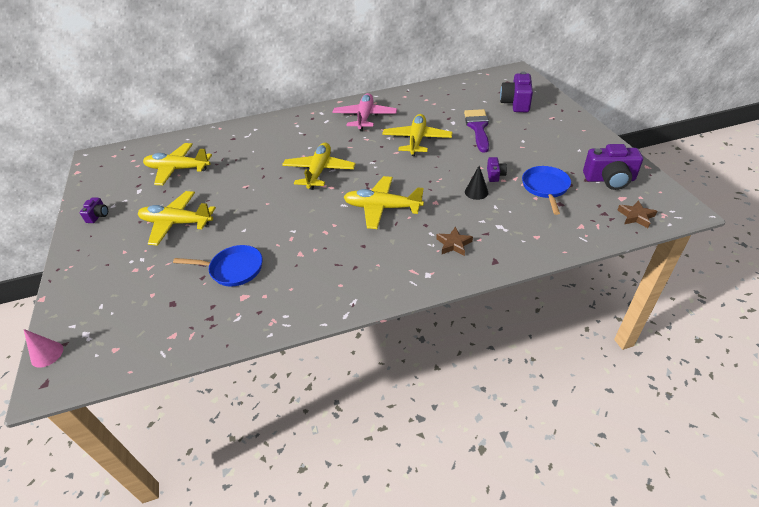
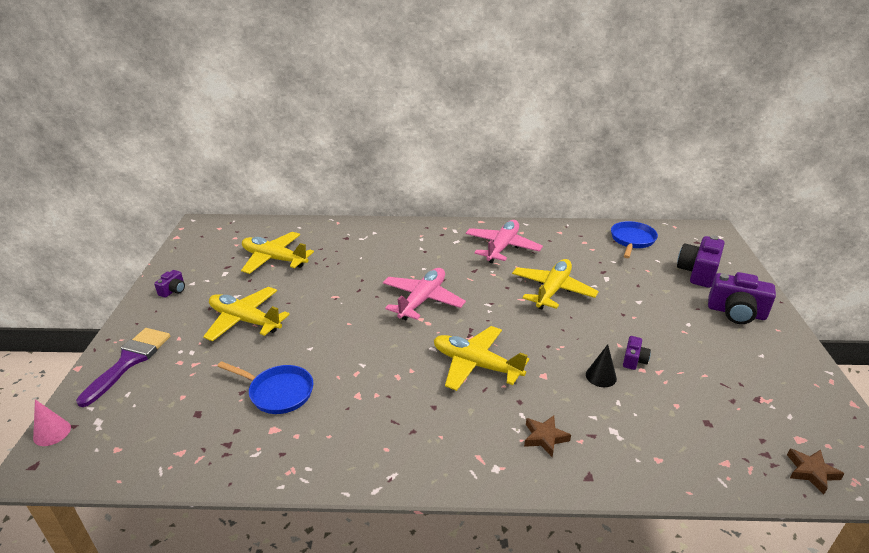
camera: 15 degrees right, 10 degrees down
yellow plane [282,143,356,190] -> pink plane [383,268,466,320]
purple brush [464,109,489,152] -> purple brush moved to [76,328,170,407]
blue pan [522,166,571,215] -> blue pan moved to [611,221,658,258]
purple camera [583,144,643,190] -> purple camera moved to [708,272,776,324]

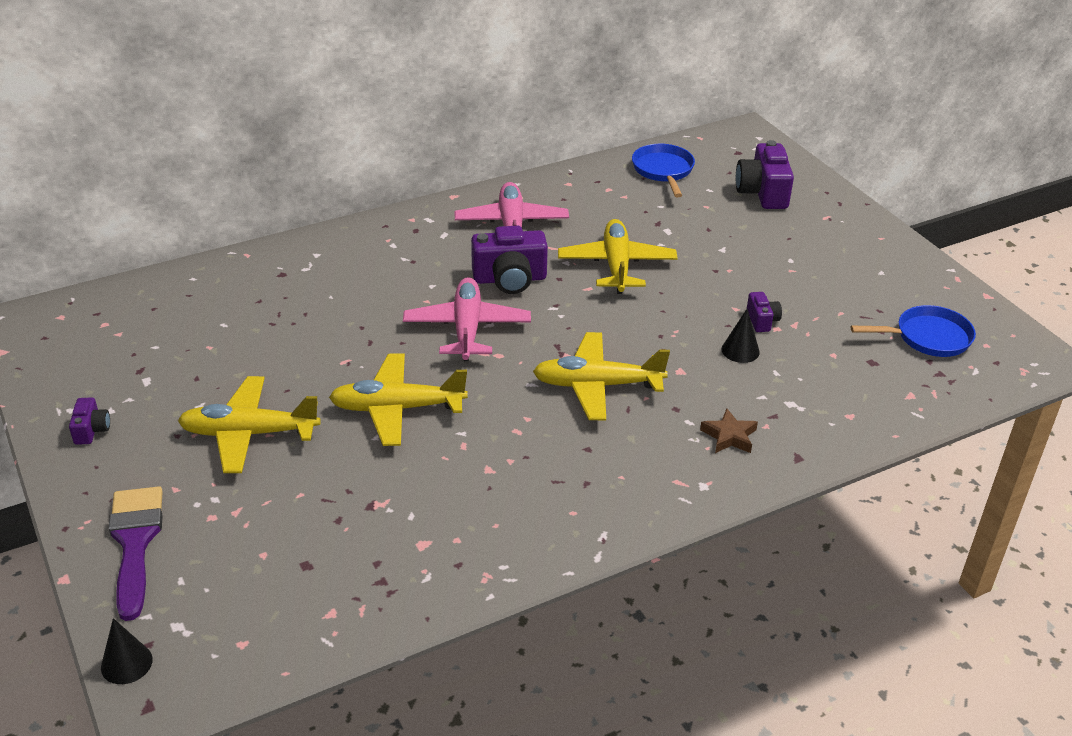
camera: 30 degrees left, 5 degrees up
pink cone [33,399,71,446] -> black cone [101,618,153,684]
blue pan [217,361,313,414] -> blue pan moved to [850,305,976,357]
yellow plane [241,232,314,274] -> yellow plane moved to [329,353,468,446]
purple camera [708,272,776,324] -> purple camera moved to [471,226,548,294]
brown star [787,449,845,494] -> none

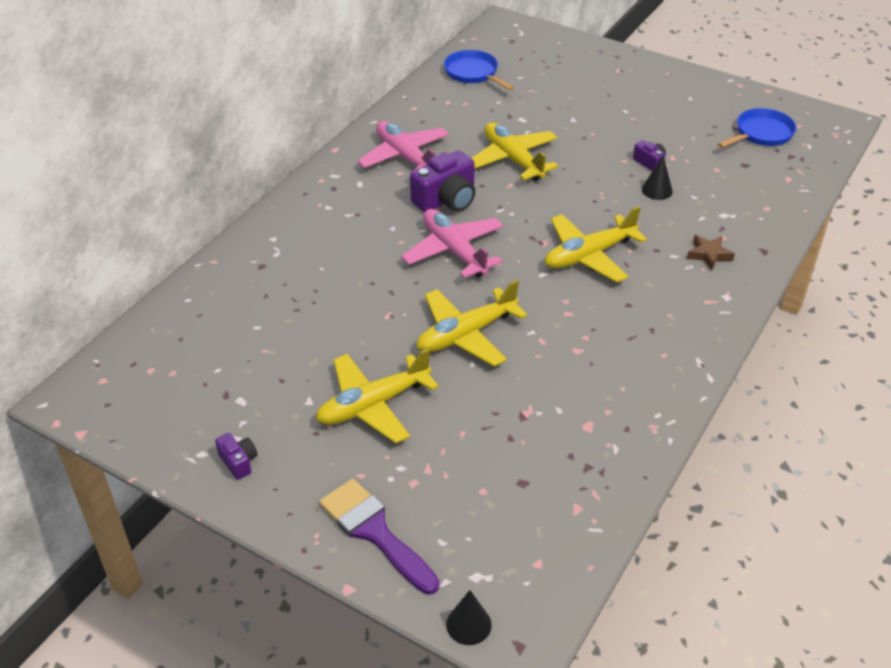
camera: 30 degrees left, 5 degrees up
purple camera [736,140,794,209] -> none

